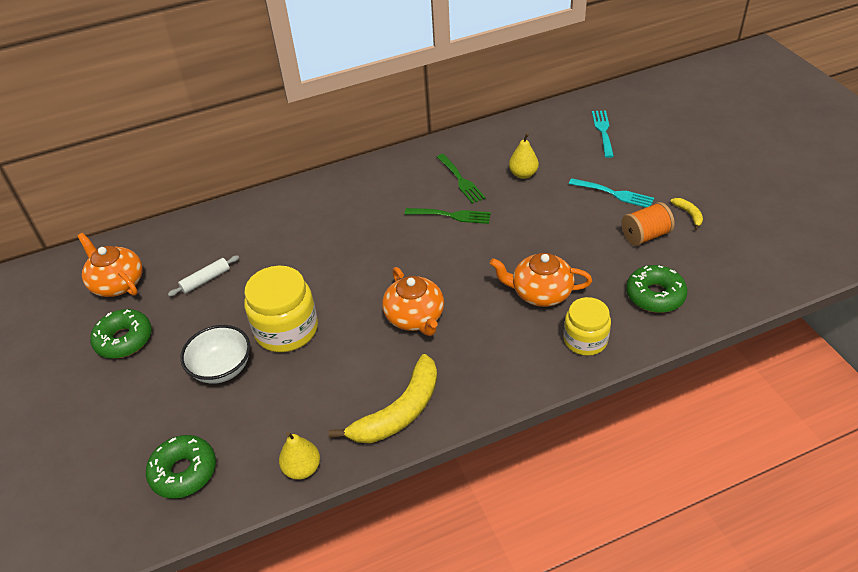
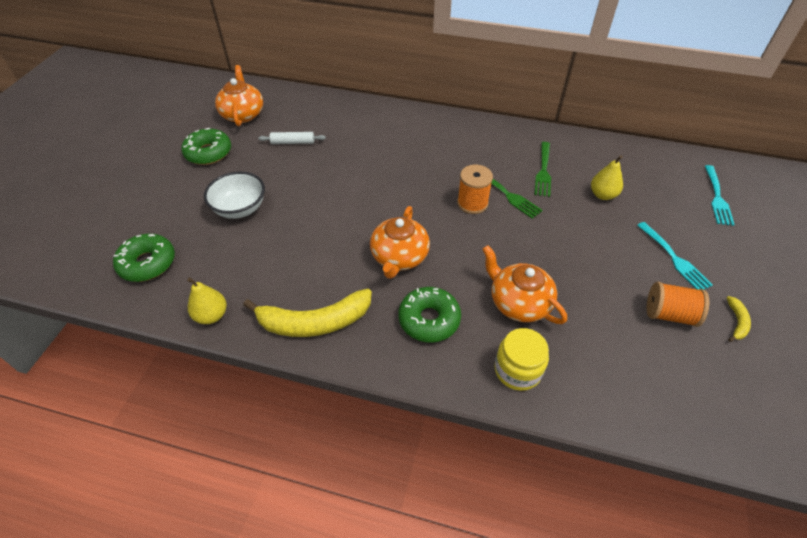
camera: 35 degrees right, 5 degrees up
yellow jar [244,266,318,352] -> none
turquoise fork [592,110,614,158] -> turquoise fork turned 150 degrees clockwise [705,165,735,226]
green donut [626,265,687,313] -> green donut moved to [398,287,461,342]
none -> orange spool [457,165,493,214]

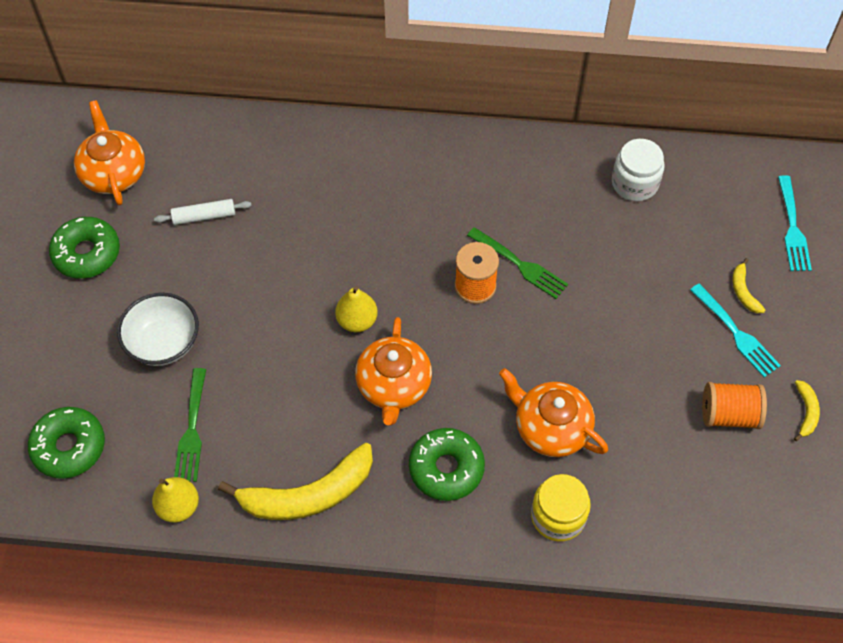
camera: 10 degrees left, 10 degrees up
green fork [534,142,551,197] -> green fork moved to [174,368,206,482]
yellow pear [591,155,623,200] -> yellow pear moved to [335,286,378,332]
none -> white jar [612,139,665,201]
none -> yellow banana [733,258,765,313]

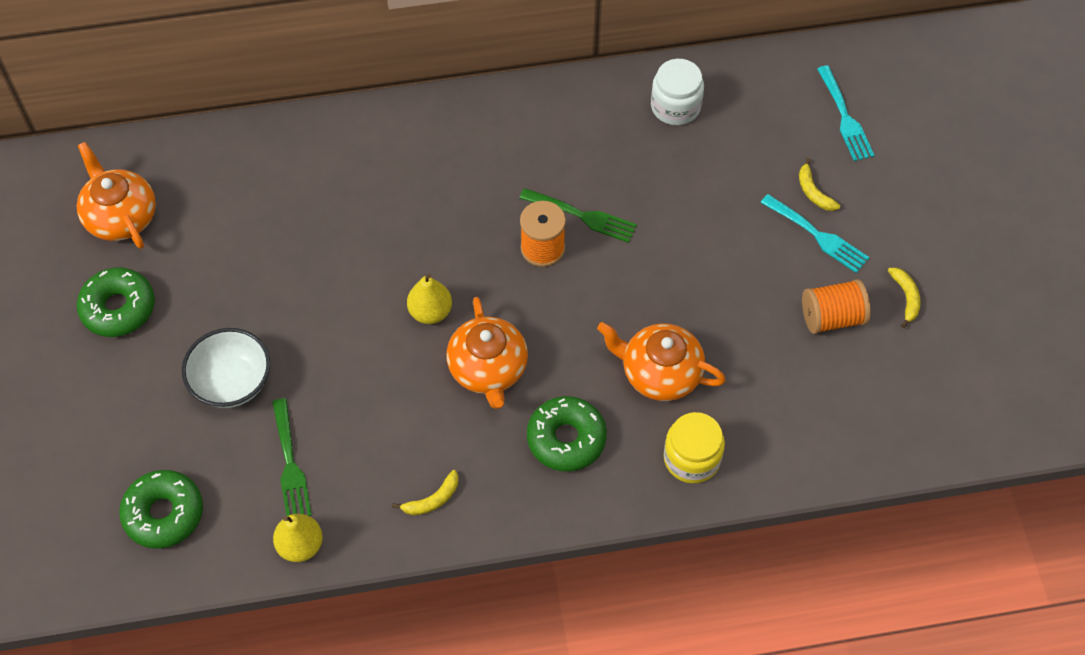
camera: 15 degrees left, 0 degrees up
white rolling pin [154,199,252,225] -> none
yellow banana [218,443,373,520] -> yellow banana [392,470,458,515], size x0.44

